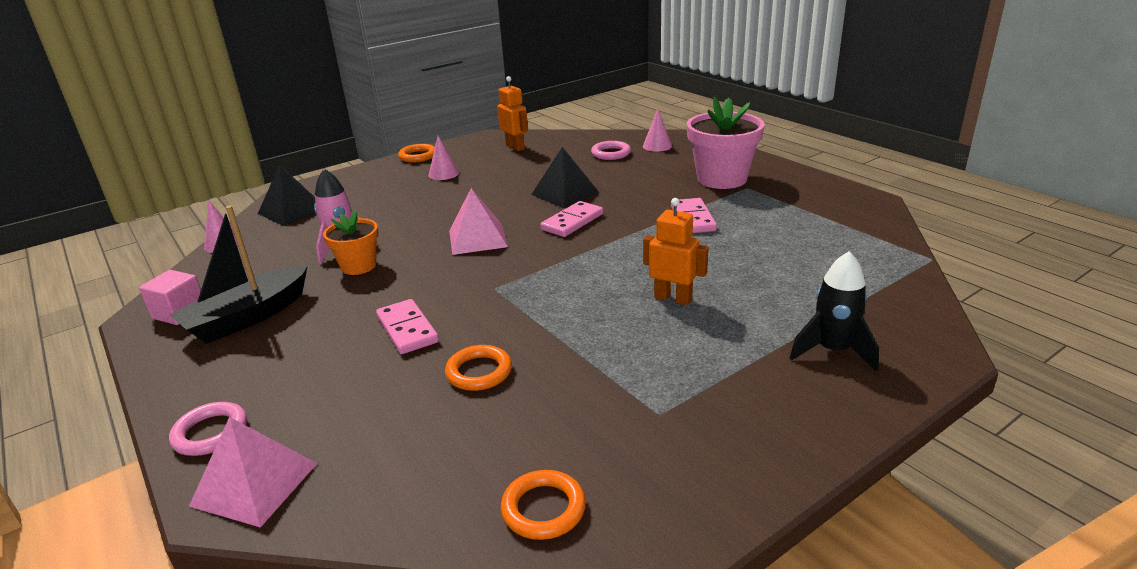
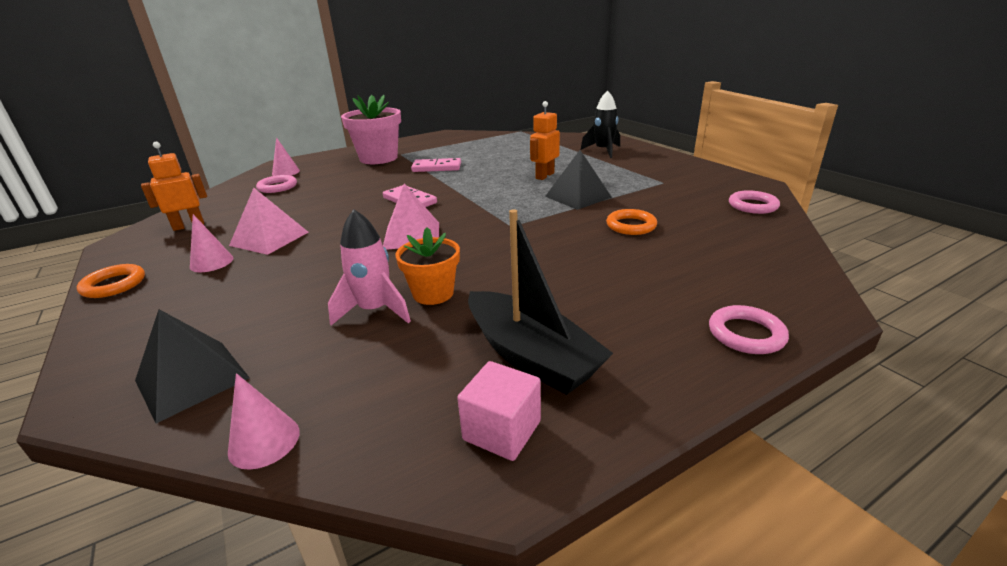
camera: 85 degrees left, 0 degrees up
pink pyramid [189,417,317,528] -> pink pyramid moved to [229,188,309,255]
pink domino [376,299,439,354] -> none
orange ring [501,470,586,540] -> pink ring [729,190,780,214]
black pyramid [531,147,600,208] -> black pyramid moved to [545,150,612,210]

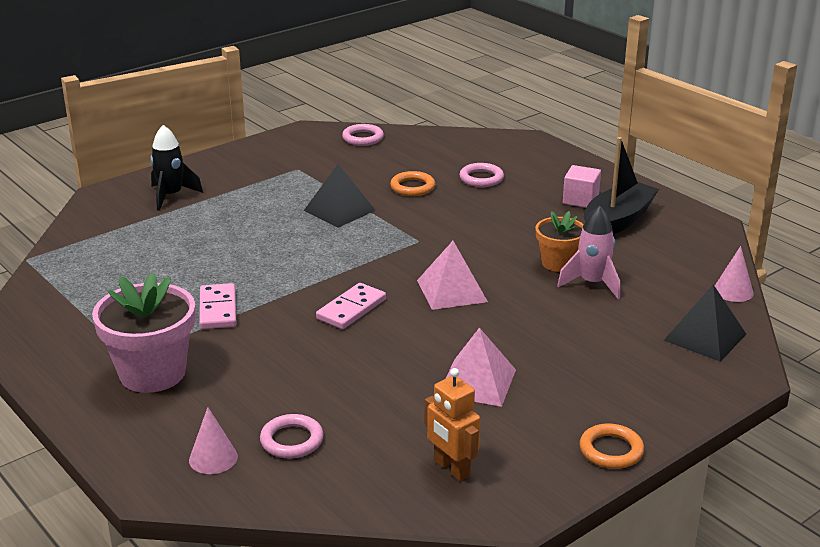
camera: 100 degrees left, 0 degrees up
pink cone [190,214,233,272] -> none
pink cube [457,361,541,461] -> pink cube moved to [563,165,601,208]
orange robot [530,101,560,180] -> none
pink ring [709,305,789,354] -> pink ring moved to [460,163,504,187]

